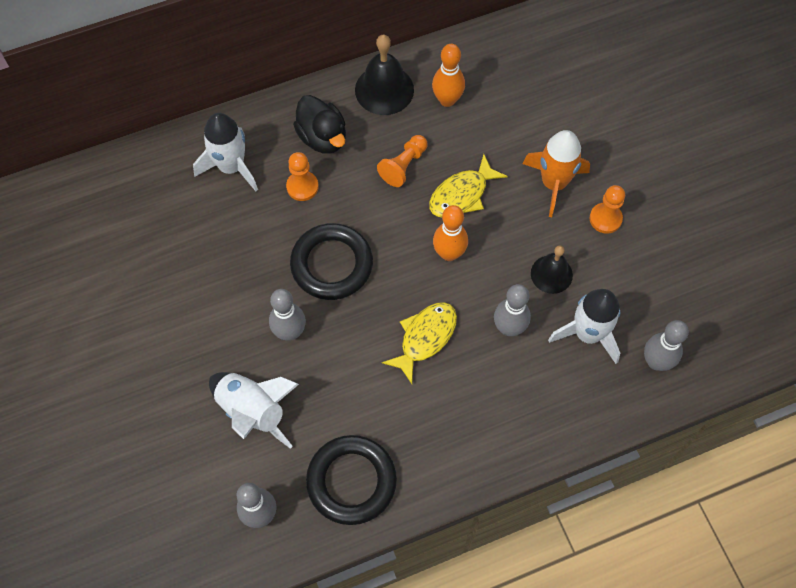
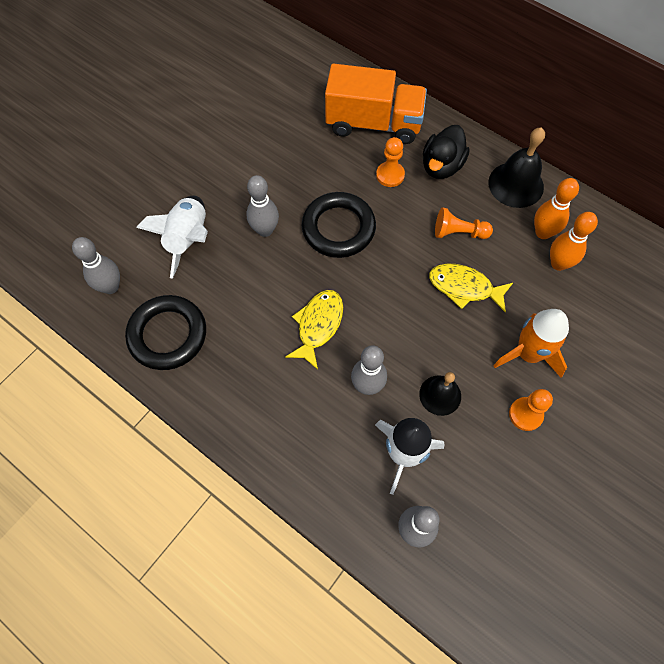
camera: 60 degrees right, 0 degrees up
white rocket [193,113,258,191] -> orange truck [325,64,427,144]
yellow fish [382,302,457,384] -> yellow fish turned 75 degrees counterclockwise [285,290,343,370]
orange bowling pin [433,205,468,261] -> orange bowling pin moved to [550,212,598,271]

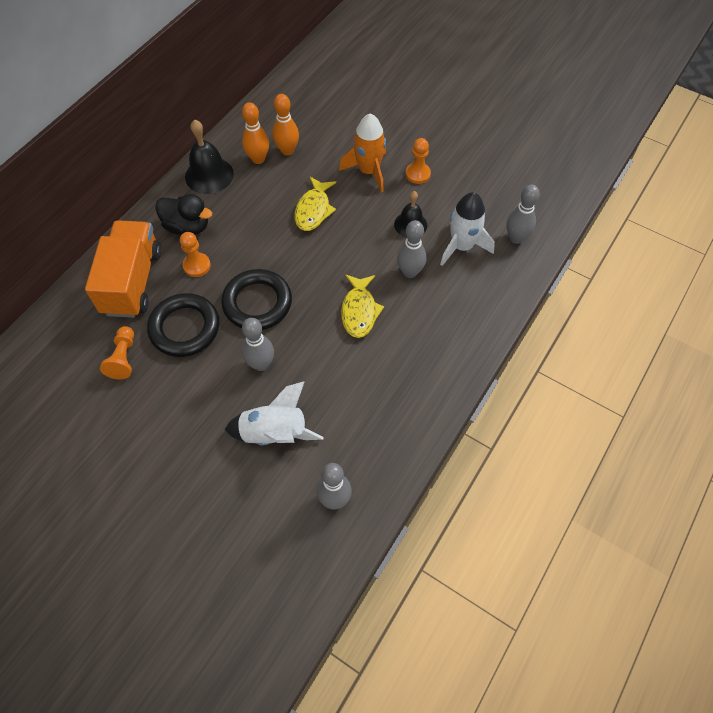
camera: 95 degrees left, 5 degrees down
black ring [125,295,206,370] -> black ring moved to [147,293,219,357]
yellow fish [285,290,343,370] -> yellow fish turned 105 degrees counterclockwise [341,274,384,338]
orange pawn [435,207,493,239] -> orange pawn moved to [100,326,134,380]

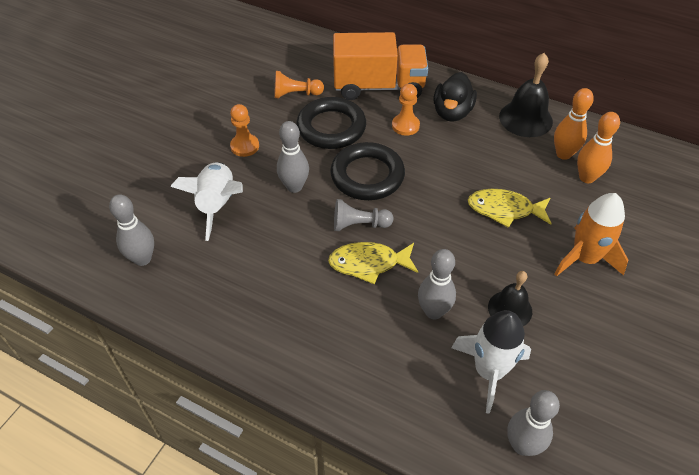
camera: 85 degrees right, 10 degrees down
orange pawn [405,138,431,184] -> orange pawn moved to [230,104,259,157]
none -> grey pawn [334,199,393,231]

